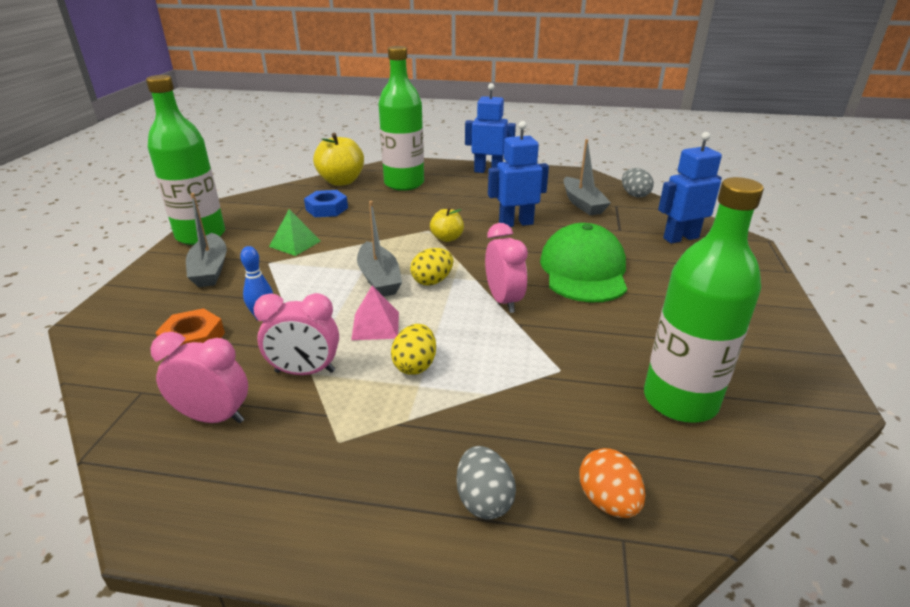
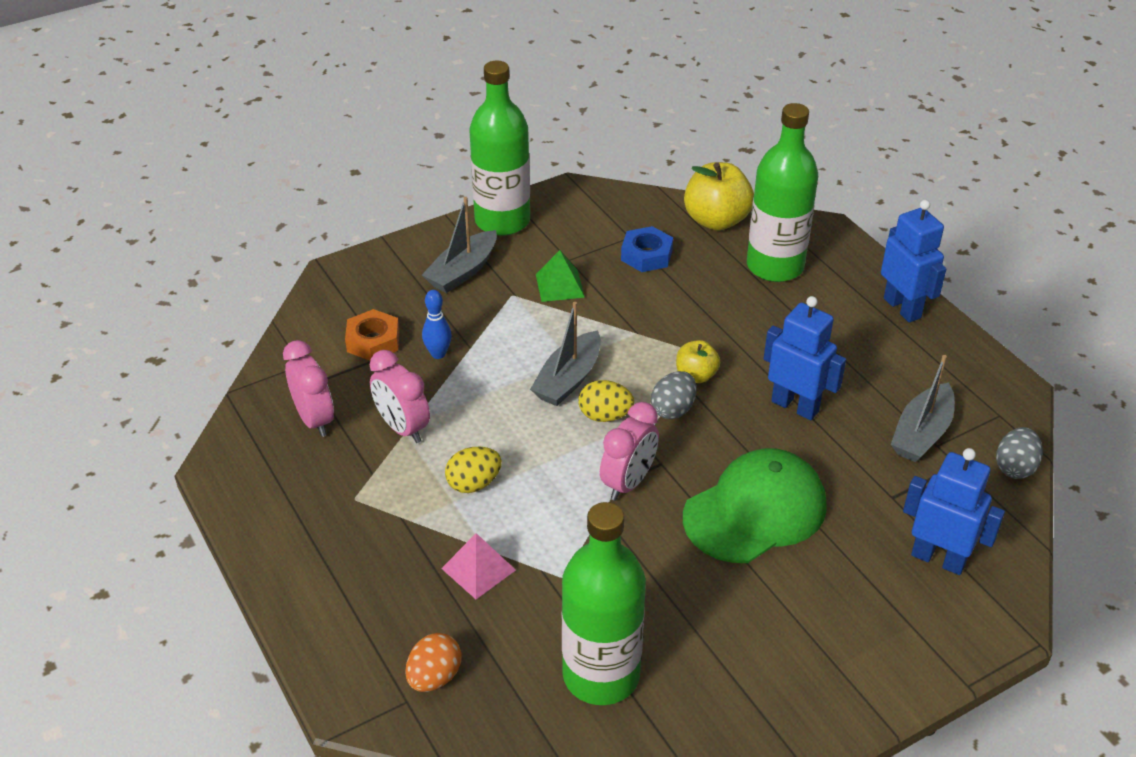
camera: 50 degrees right, 10 degrees up
pink pyramid [351,286,399,340] -> pink pyramid moved to [441,533,516,599]
grey egg [456,446,516,520] -> grey egg moved to [651,371,696,419]

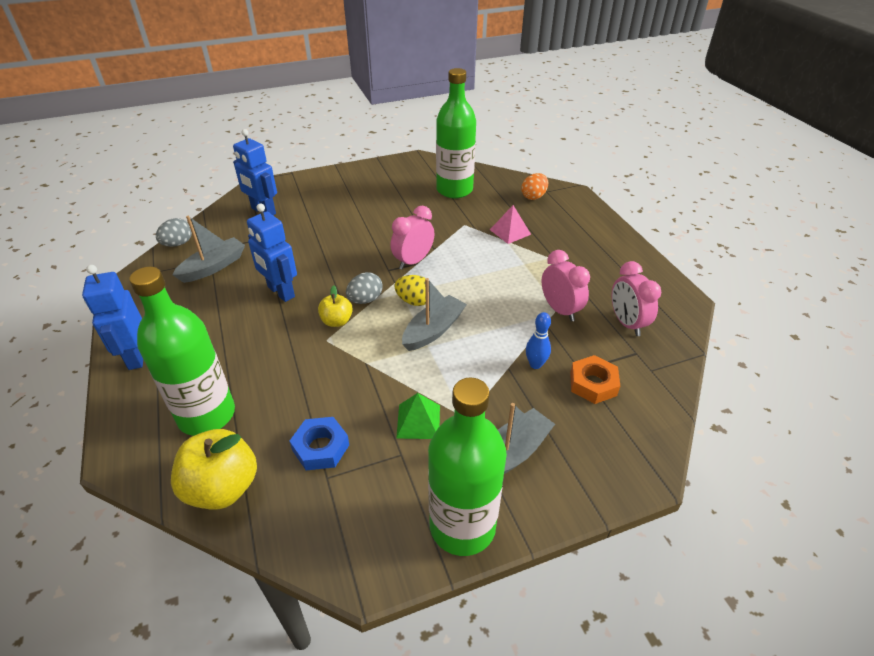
camera: 170 degrees left, 0 degrees up
yellow egg [445,447,502,493] -> none
green cap [683,448,826,563] -> none

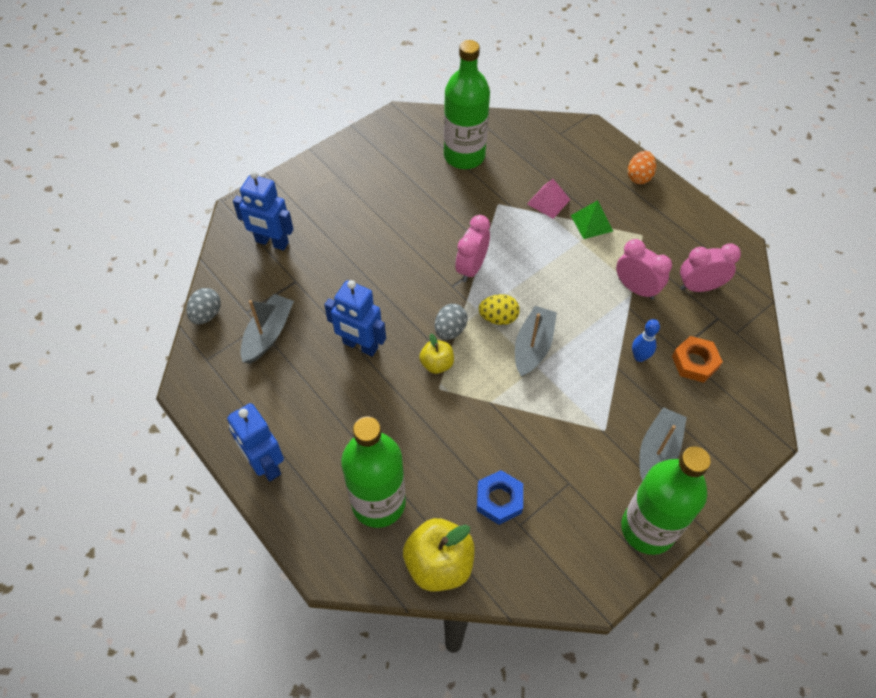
camera: 20 degrees left, 15 degrees up
green pyramid [396,393,440,439] -> green pyramid moved to [571,200,613,239]
orange egg [521,173,548,200] -> orange egg moved to [628,151,656,184]
pink clock [611,261,661,336] -> pink clock turned 120 degrees clockwise [680,244,741,292]

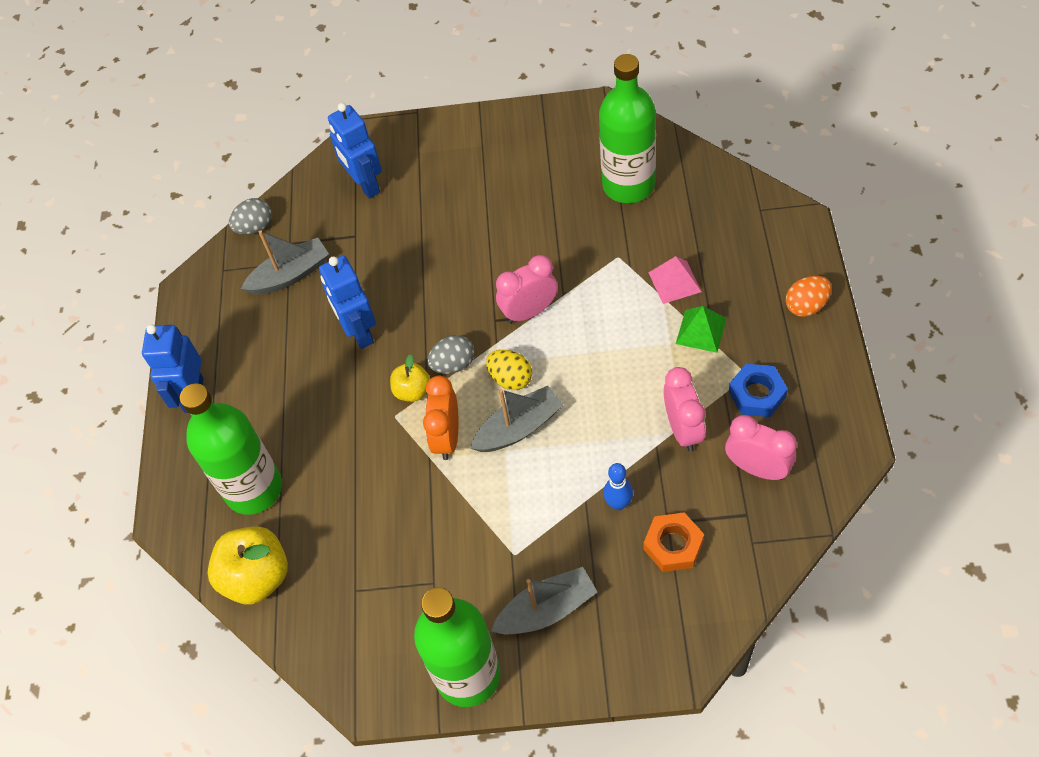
camera: 45 degrees right, 0 degrees up
blue nut [477,470,523,525] -> blue nut moved to [729,364,788,417]
none -> orange clock [423,376,459,460]

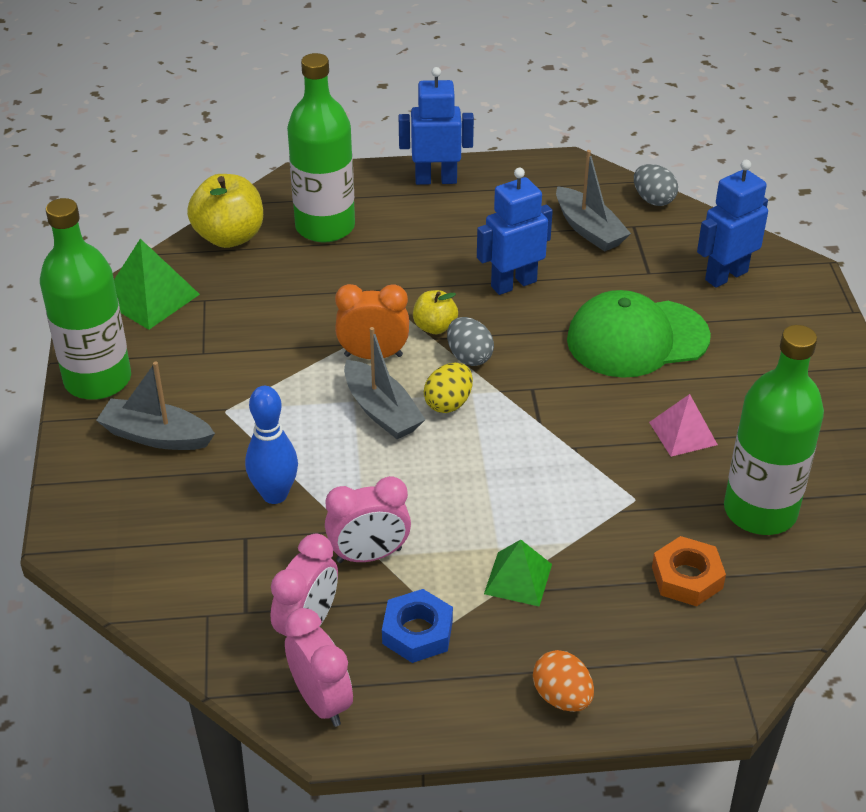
camera: 80 degrees right, 15 degrees down
grey boat [491,567,597,634] -> grey boat turned 135 degrees clockwise [96,362,215,450]
pink clock [496,255,558,324] -> pink clock moved to [285,608,353,727]
blue bowling pin [603,463,633,510] -> blue bowling pin [245,386,298,504], size x1.50
orange nut [644,512,704,572] -> orange nut moved to [652,536,726,606]
pink pyramid [649,256,702,304] -> pink pyramid moved to [649,394,718,457]
none -> green pyramid [114,239,200,330]
none -> green cap [567,290,711,378]

